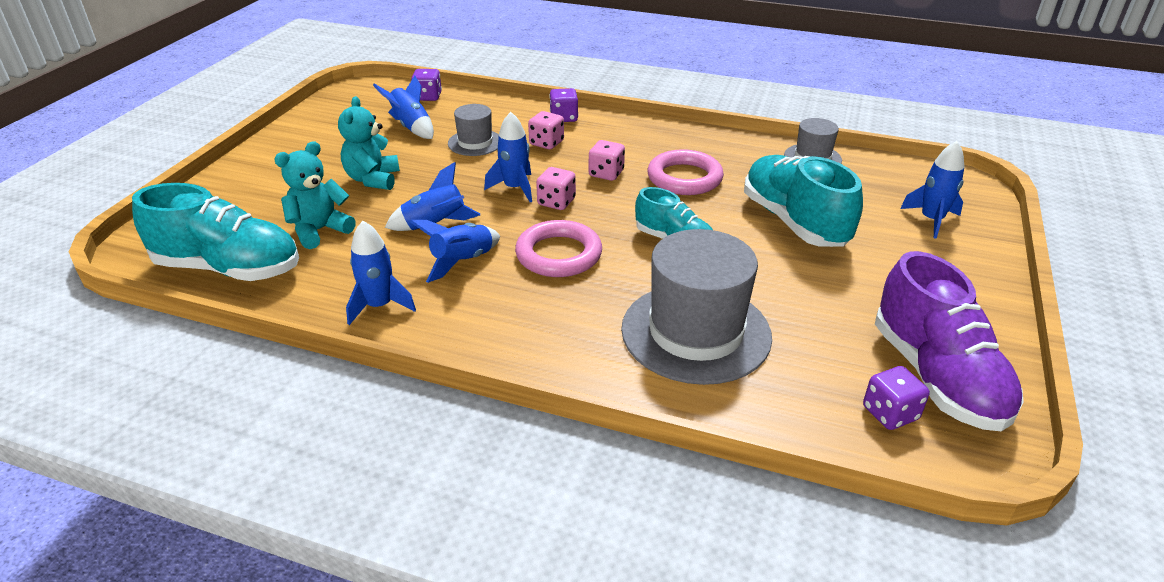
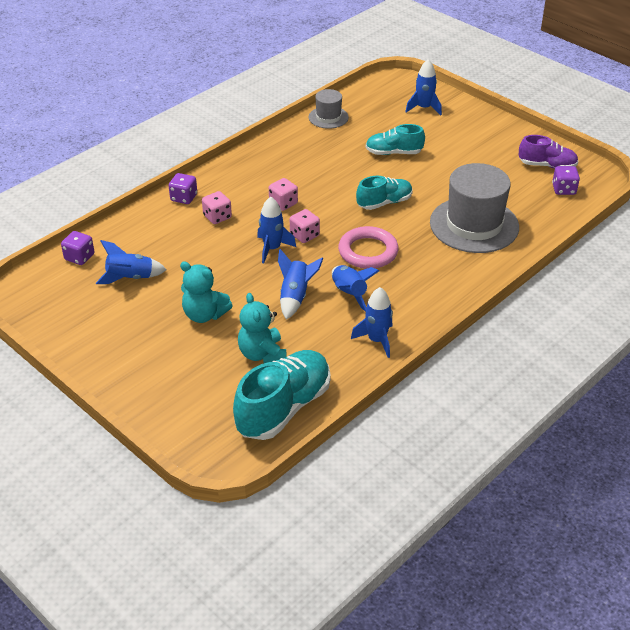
camera: 65 degrees left, 5 degrees up
grey hat [448,104,499,156] -> none
pink ring [648,149,724,195] -> none
turquoise shoe [744,155,863,247] -> turquoise shoe [366,124,425,155], size x0.60
purple shoe [875,251,1024,431] -> purple shoe [519,135,578,169], size x0.60

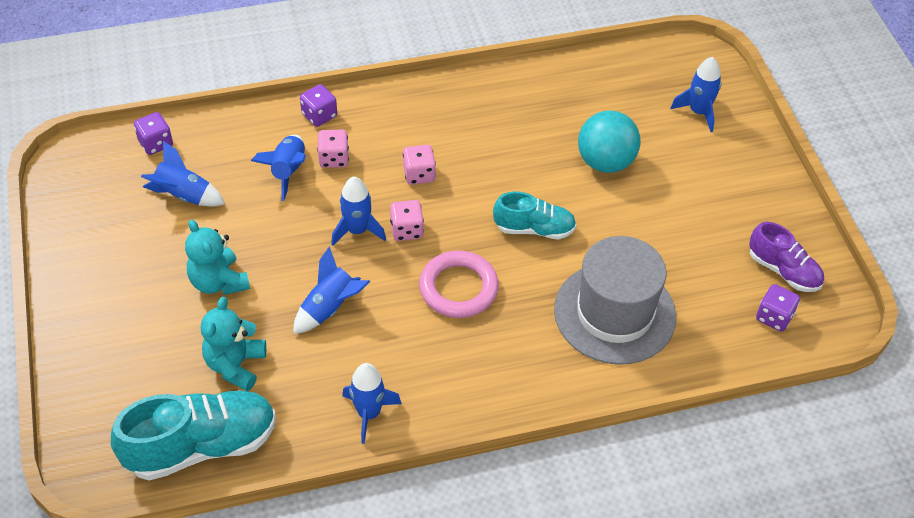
camera: 30 degrees right, 10 degrees up
grey hat [309,89,349,129] -> none
blue rocket [332,265,379,312] -> blue rocket moved to [251,135,306,201]
turquoise shoe [366,124,425,155] -> turquoise ball [578,111,641,173]

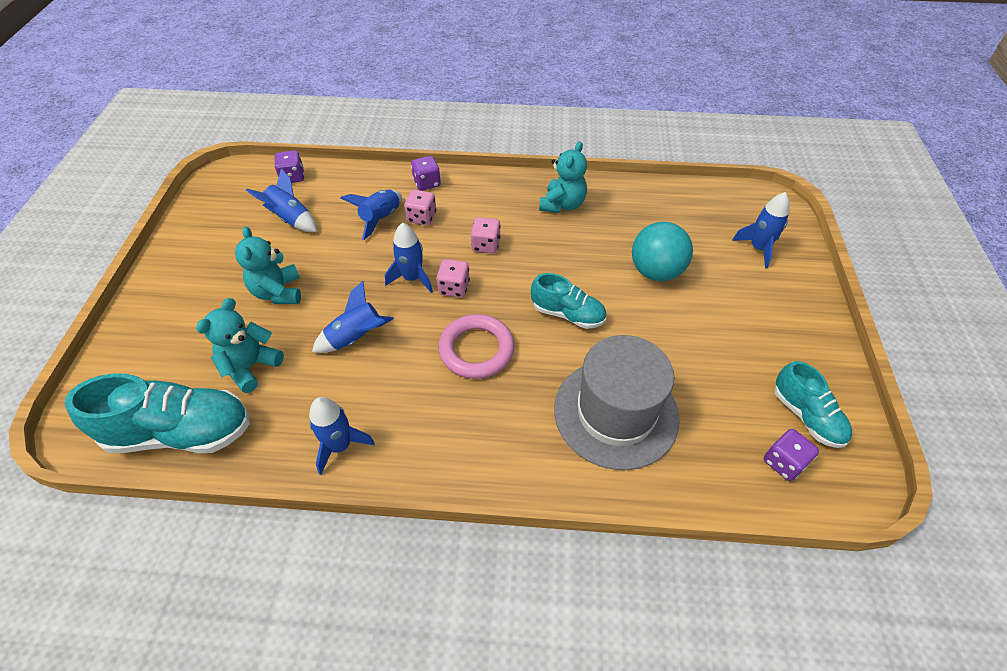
camera: 20 degrees right, 0 degrees up
purple shoe [749,222,824,292] -> turquoise shoe [774,361,852,448]
none -> turquoise teddy bear [539,141,587,213]

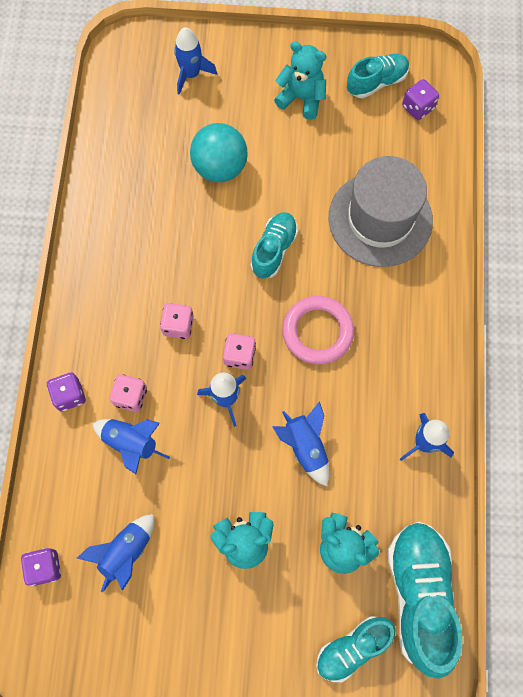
camera: 90 degrees left, 20 degrees up
turquoise teddy bear [539,141,587,213] -> turquoise teddy bear moved to [274,42,326,120]
none -> turquoise shoe [316,616,395,682]

